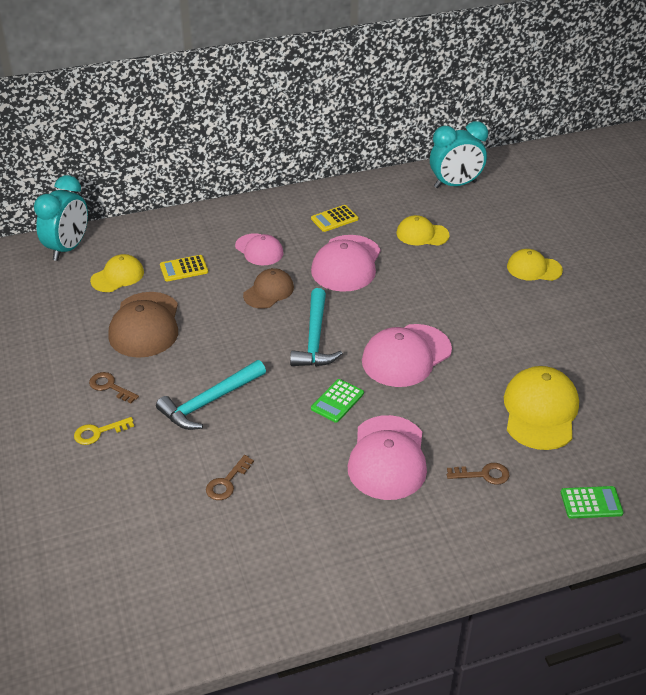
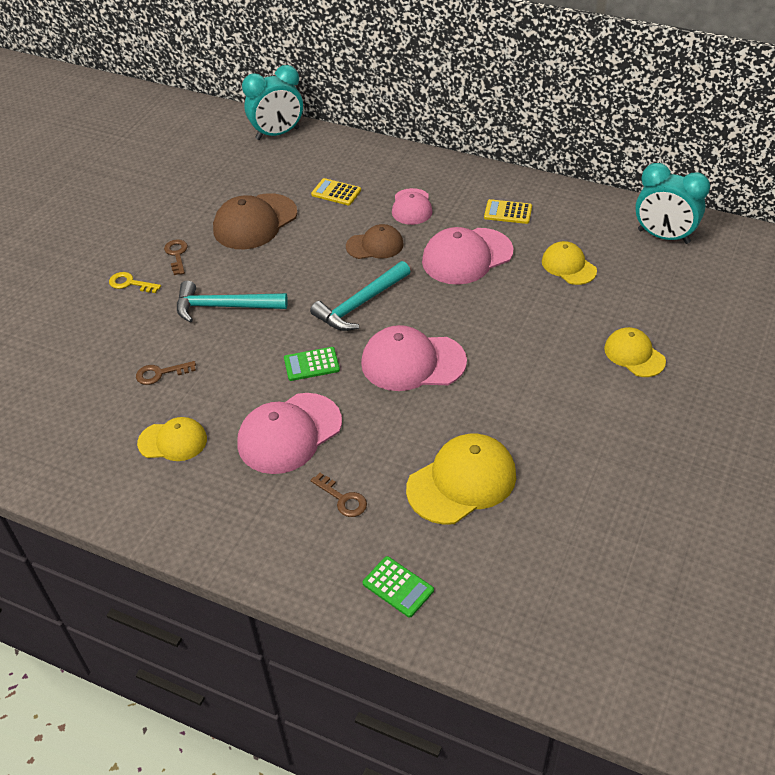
camera: 45 degrees right, 5 degrees up
yellow cap [90,254,144,292] -> yellow cap moved to [137,417,207,461]

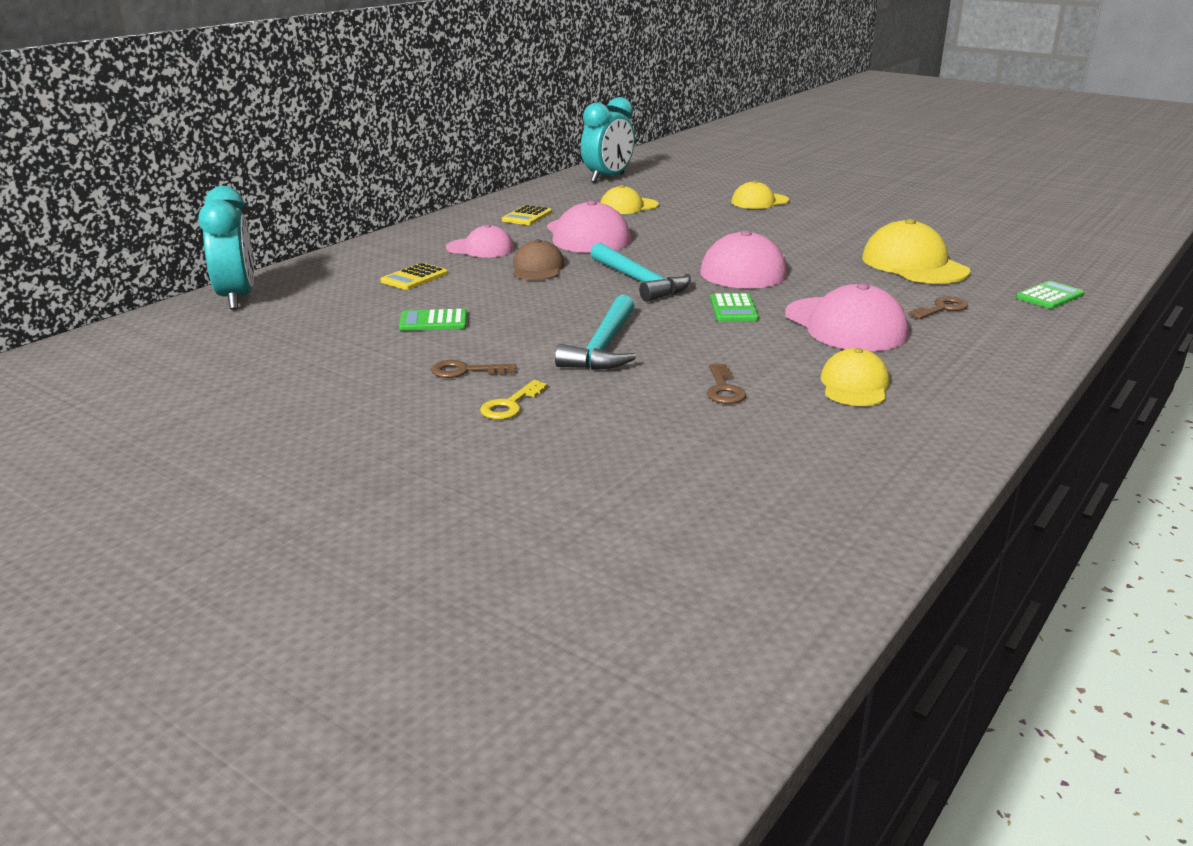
camera: 80 degrees left, 20 degrees down
brown cap [213,193,297,249] -> green calculator [399,309,467,331]

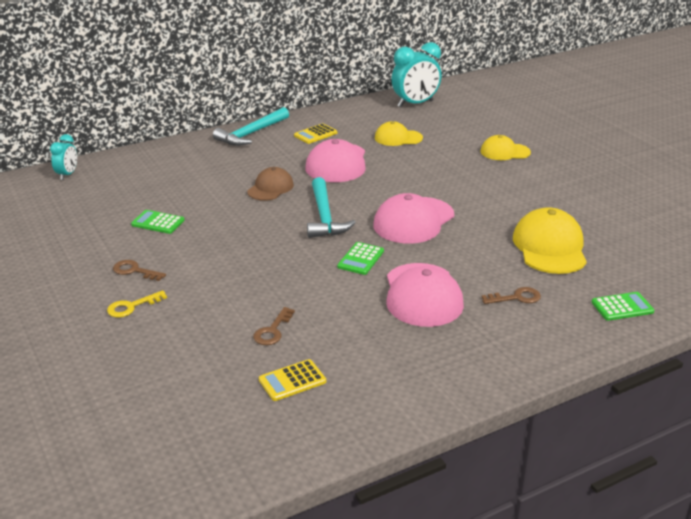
camera: 25 degrees right, 5 degrees up
turquoise clock [198,186,254,310] -> turquoise clock [50,134,77,180], size x0.56
yellow calculator [381,263,448,290] -> yellow calculator moved to [259,359,326,401]
pink cap [446,224,514,258] -> none
turquoise hammer [555,295,636,370] -> turquoise hammer moved to [213,107,289,146]
yellow cap [820,348,890,406] -> none

